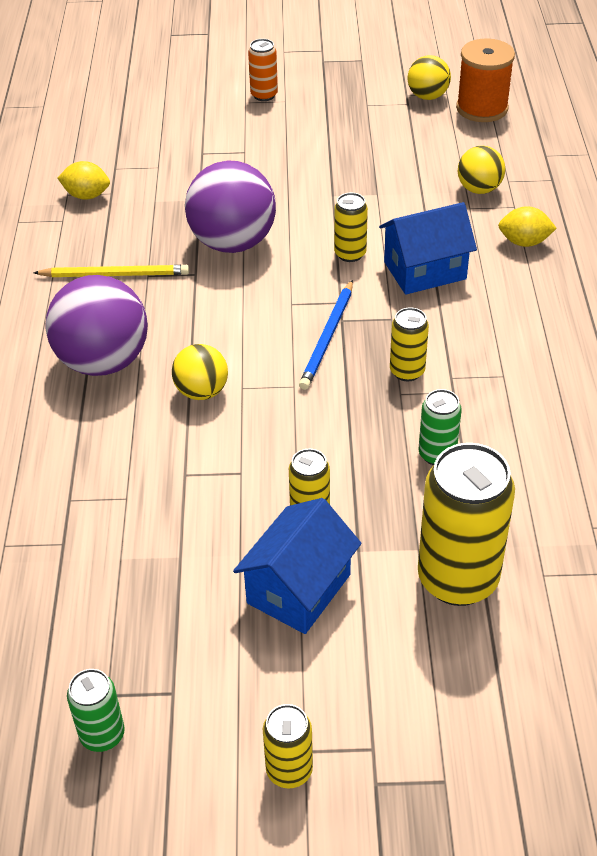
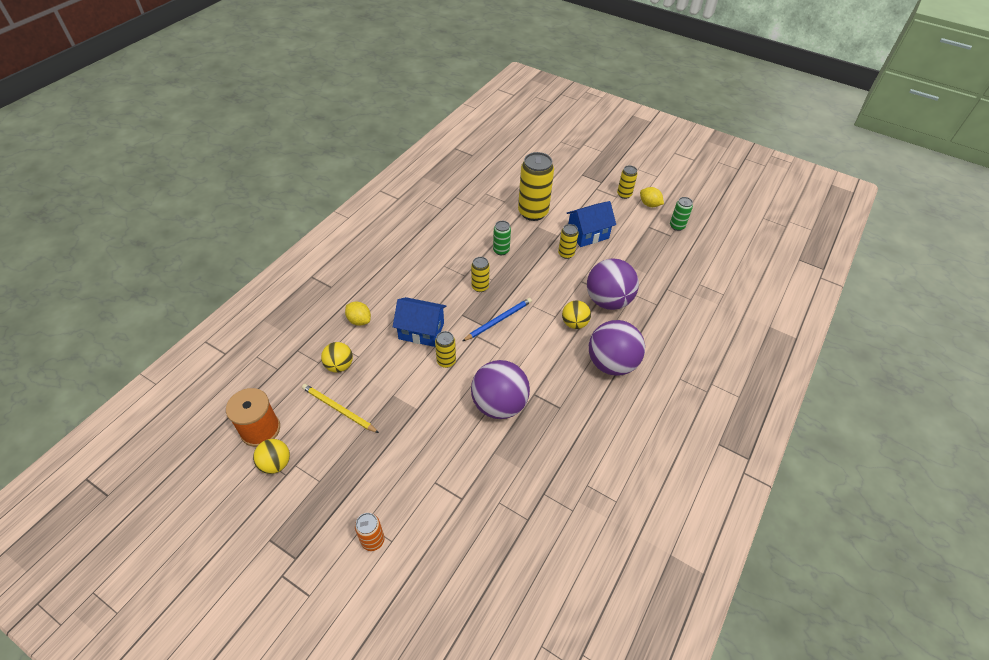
camera: 150 degrees left, 5 degrees up
yellow pencil [34,265,189,277] -> yellow pencil moved to [302,384,379,433]
yellow lemon [58,161,110,200] -> yellow lemon moved to [640,187,664,207]
none -> purple ball [587,258,639,310]

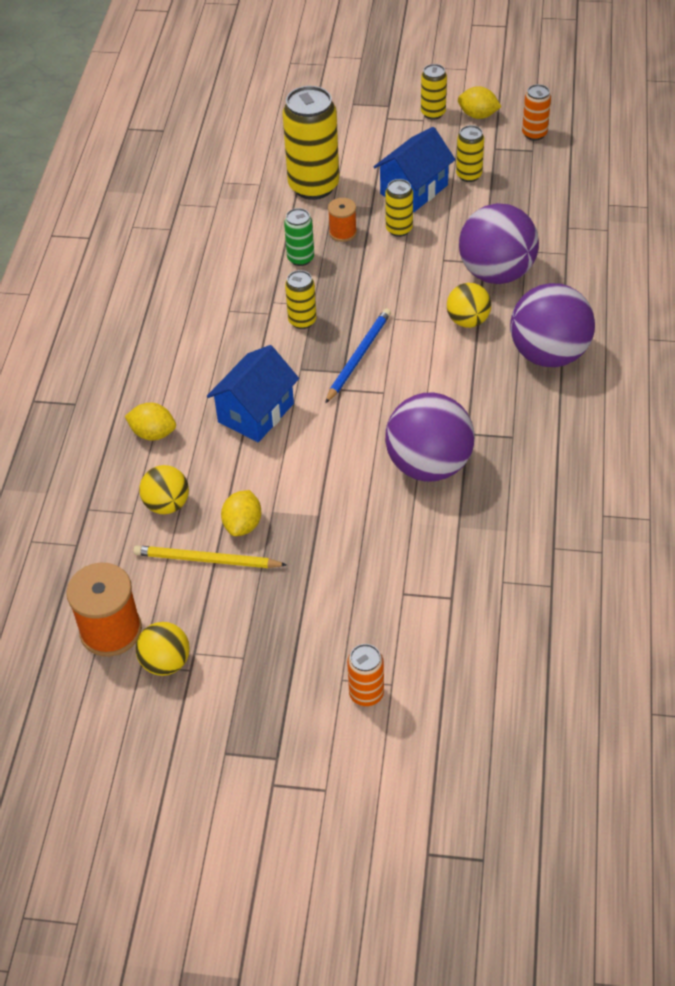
camera: 20 degrees left, 0 degrees up
blue house [393,297,447,347] -> blue house turned 45 degrees counterclockwise [207,345,299,442]
yellow can [435,331,456,368] -> yellow can moved to [456,125,484,182]
green can [670,197,693,231] -> orange can [522,84,551,141]
none -> yellow lemon [221,490,261,536]
none -> orange spool [328,198,357,242]

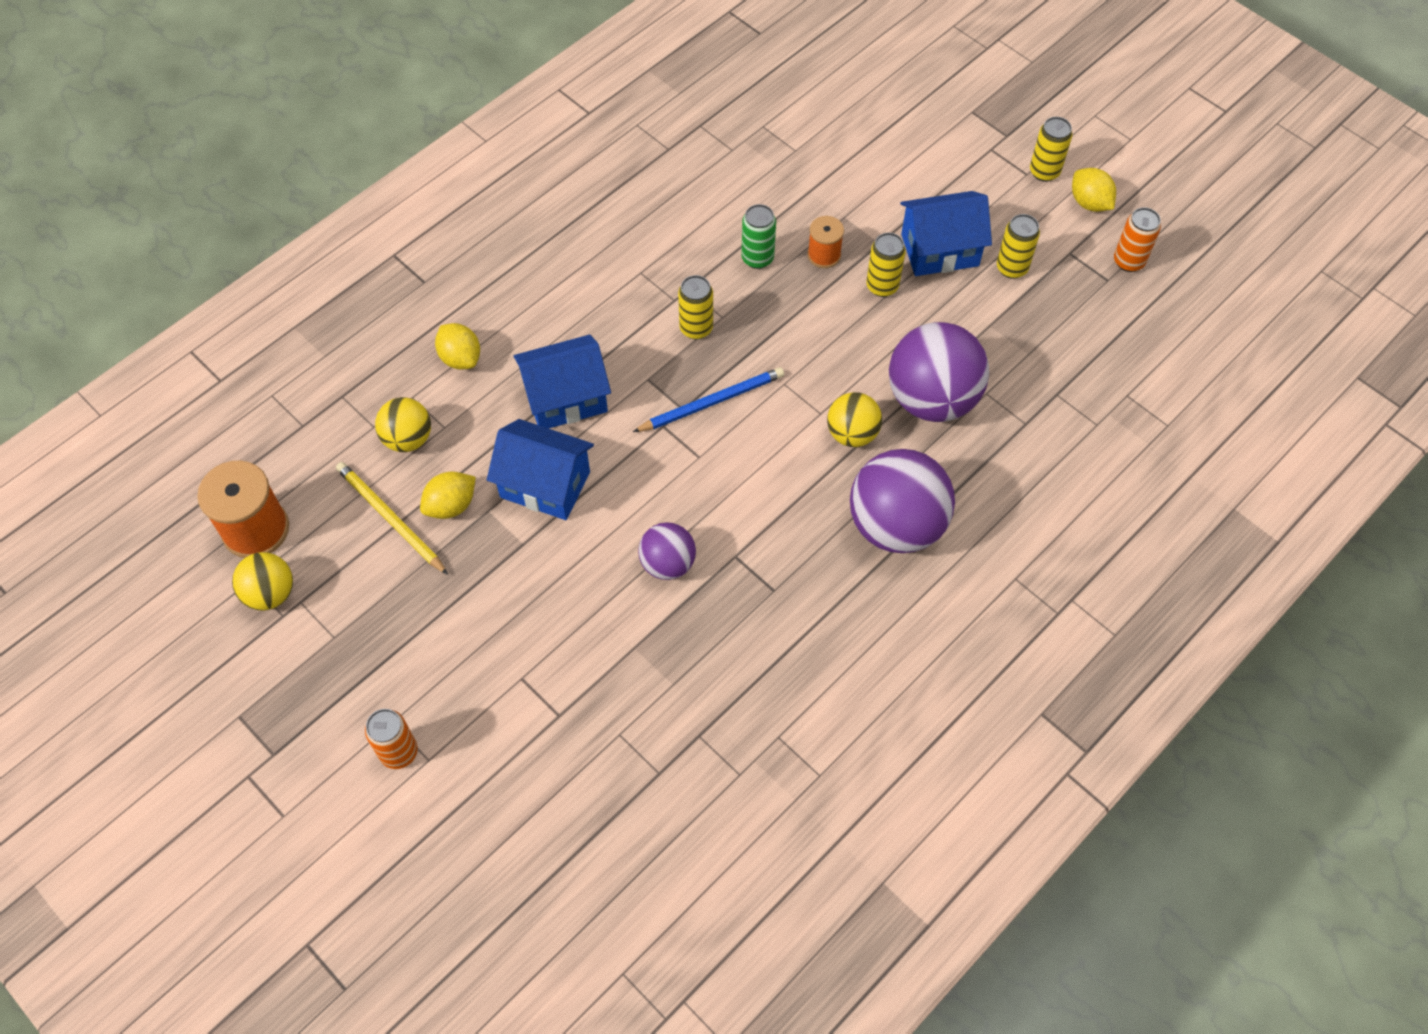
camera: 35 degrees right, 10 degrees up
yellow can [282,86,339,200] -> none
purple ball [385,392,475,482] -> purple ball [638,522,696,580], size x0.55
none -> blue house [487,419,594,520]

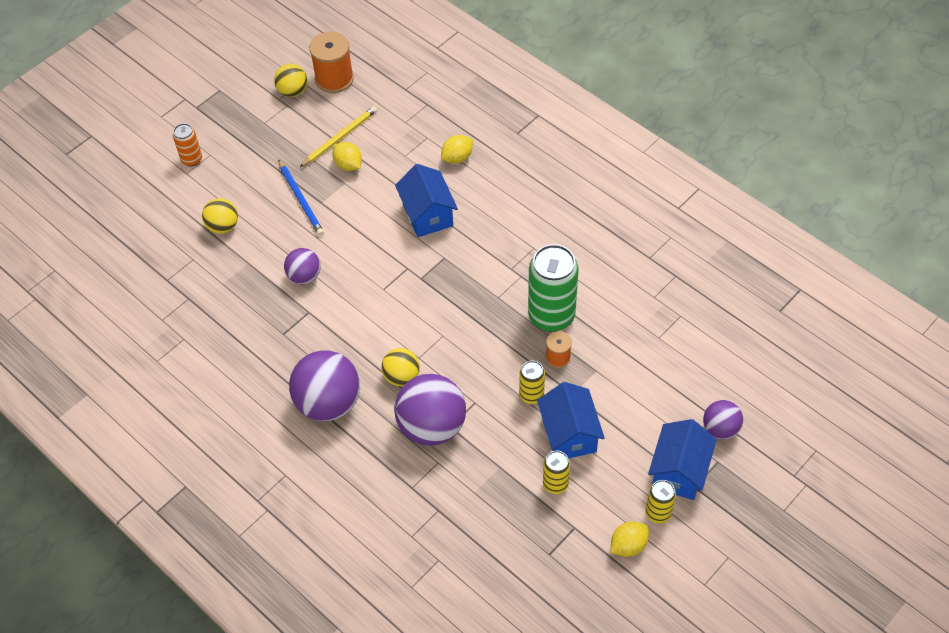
camera: 90 degrees right, 5 degrees down
yellow ball [375,397,431,452] -> yellow ball moved to [202,198,238,234]
blue house [487,419,594,520] -> blue house moved to [648,419,717,500]
blue pencil [633,367,784,432] -> blue pencil moved to [278,159,324,236]
yellow can [678,275,713,339] -> none
green can [741,204,776,269] -> green can [528,244,579,332], size x1.96
orange can [1114,207,1161,272] -> none
none -> purple ball [703,400,743,440]

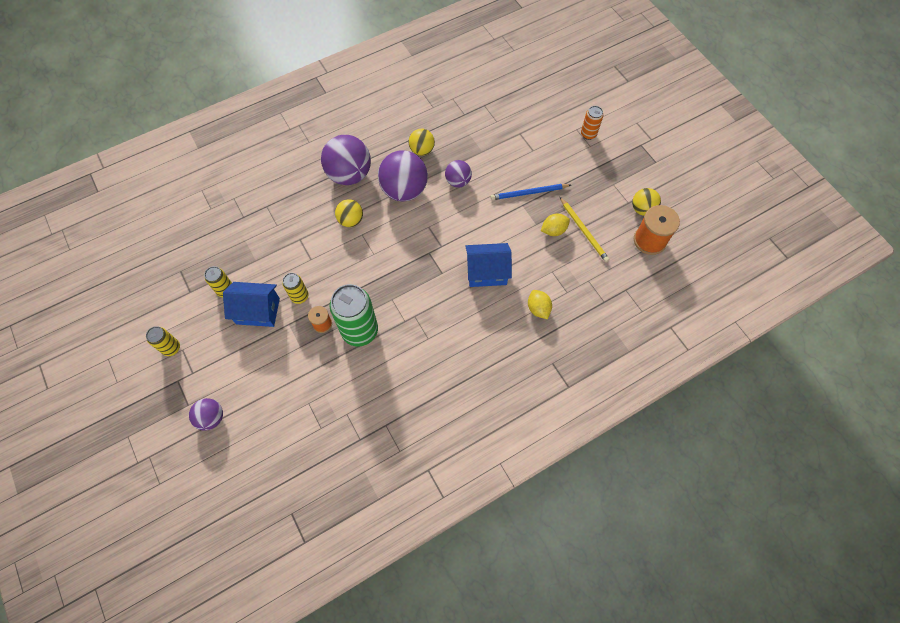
camera: 105 degrees right, 10 degrees up
yellow ball [202,198,238,234] -> yellow ball moved to [409,129,435,156]
purple ball [394,374,466,446] -> purple ball moved to [378,150,428,201]
yellow lemon [610,521,649,557] -> none
blue house [648,419,717,500] -> none

